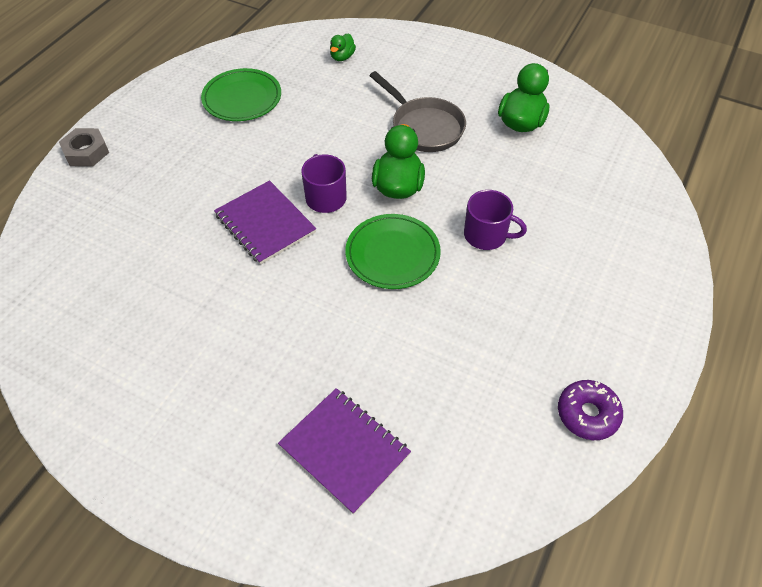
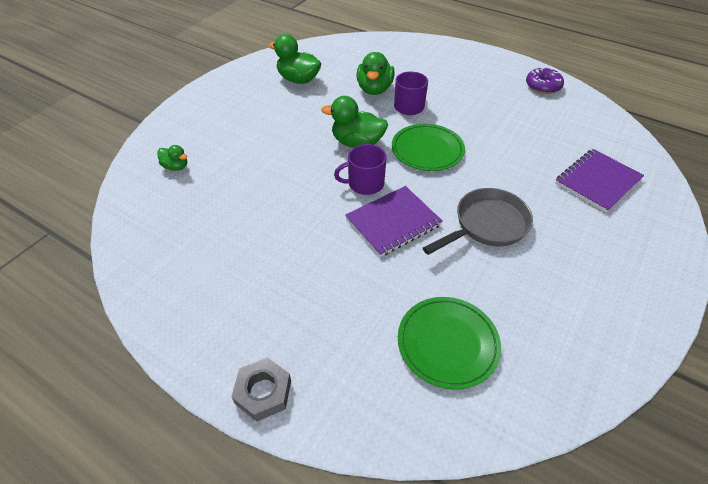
camera: 85 degrees left, 5 degrees down
green plate [201,68,281,121] -> green plate moved to [398,297,501,389]
grey pan [369,71,466,152] -> grey pan moved to [423,188,533,255]
none -> green duck [356,52,394,95]

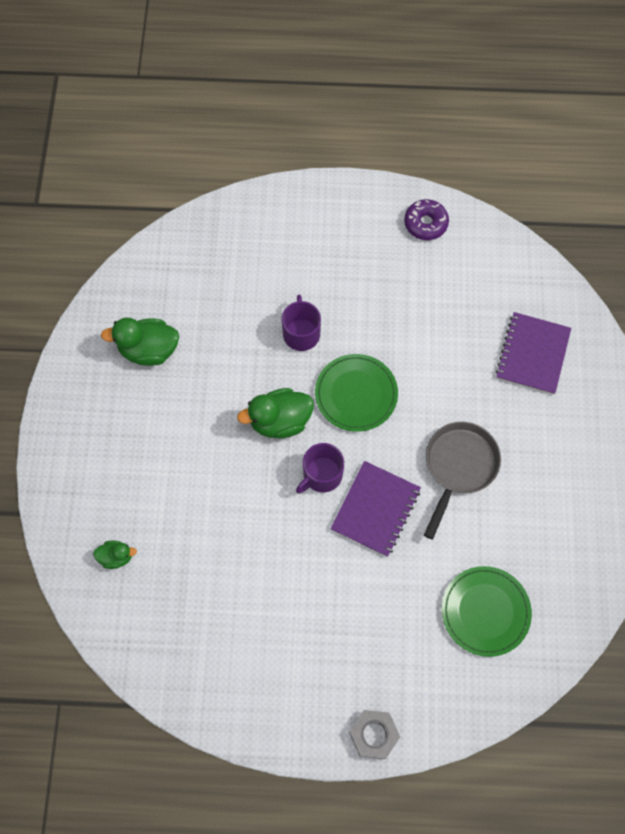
camera: 30 degrees left, 20 degrees up
green duck [356,52,394,95] -> none

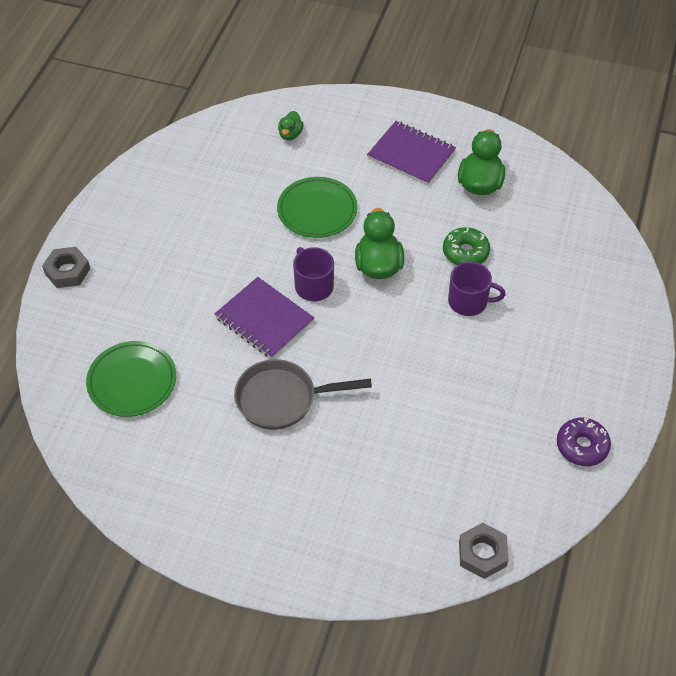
camera: 105 degrees right, 15 degrees down
green plate [315,354,398,432] -> green plate moved to [277,177,358,238]
grey pan [424,422,501,539] -> grey pan turned 135 degrees clockwise [234,359,372,430]
purple notebook [495,312,571,395] -> purple notebook moved to [367,121,456,185]
none -> green donut [443,227,490,265]
none -> grey nut [459,523,509,579]

